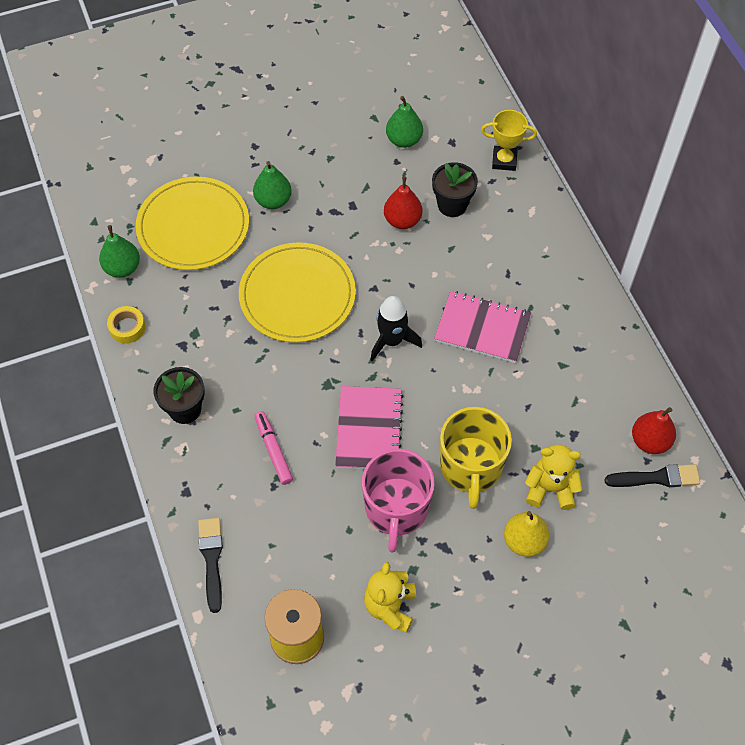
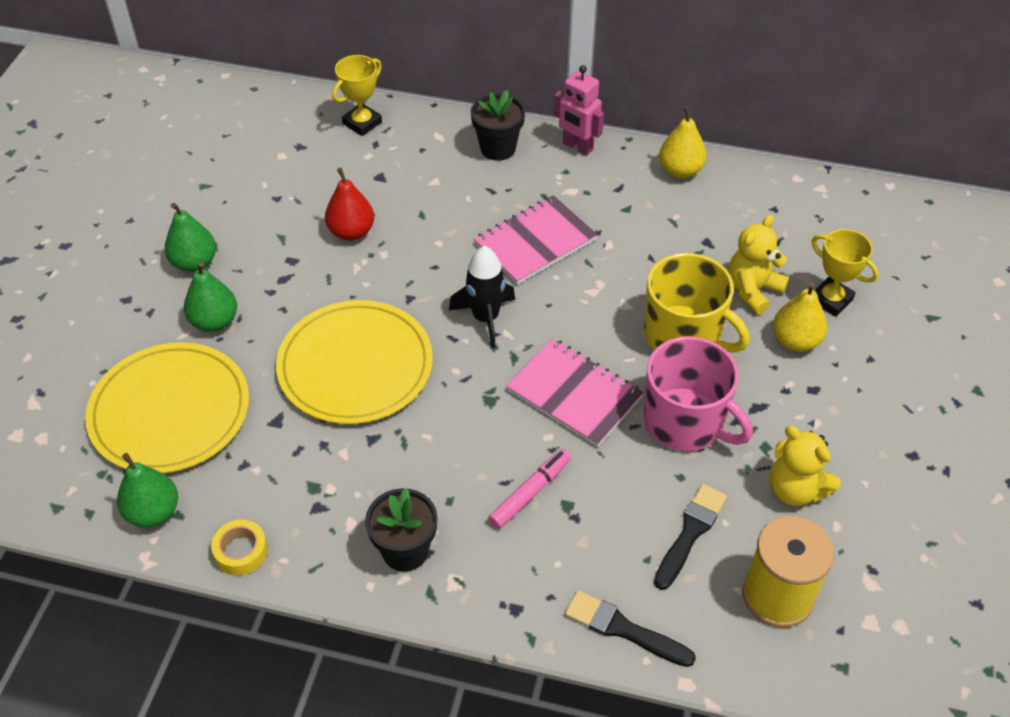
camera: 55 degrees left, 10 degrees down
pink marker [254,411,293,485] -> pink marker turned 120 degrees clockwise [488,449,571,529]
green pear [386,96,423,148] -> green pear moved to [165,203,216,272]
black flower pot [432,162,478,217] -> black flower pot moved to [471,90,525,161]
black brush [605,464,700,487] -> black brush moved to [654,484,727,590]
red pear [632,407,676,454] -> none
none -> pink robot [554,65,604,156]
none -> yellow pear [659,106,707,178]
none -> yellow trophy [812,229,879,317]

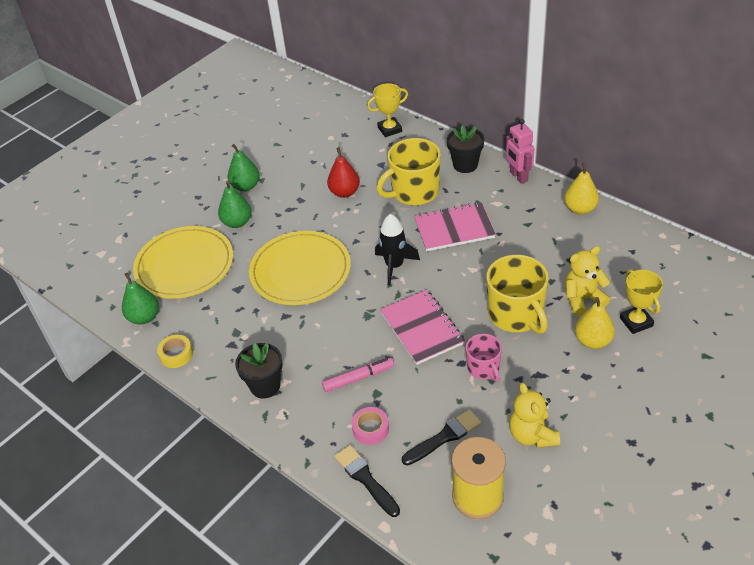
camera: 30 degrees right, 5 degrees down
pink mug [644,336,753,451] -> pink mug [466,334,502,381], size x0.57
none -> pink tape [352,407,389,445]
none -> yellow mug [377,138,441,205]

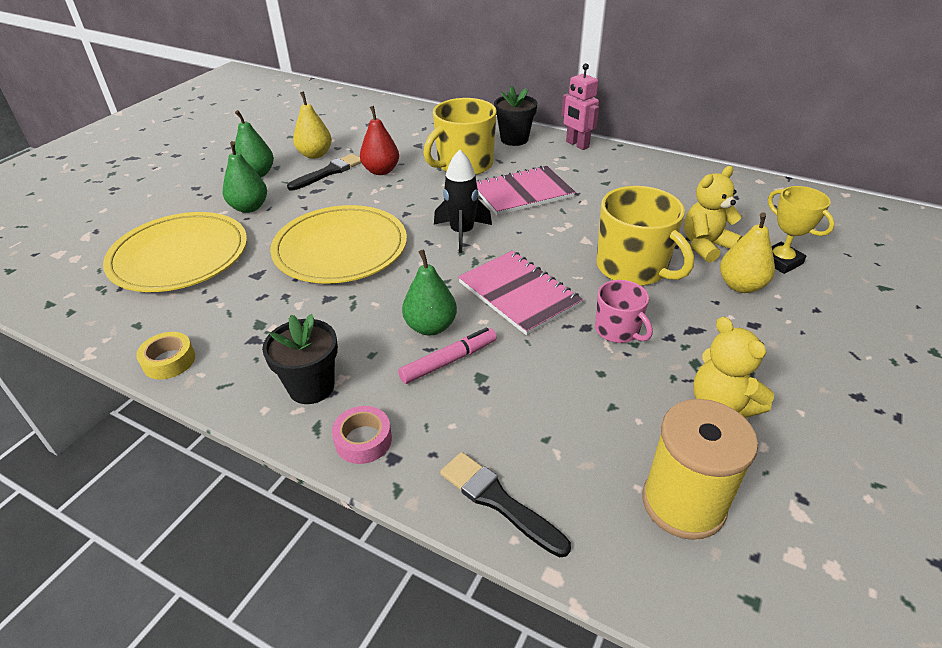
camera: 15 degrees left, 5 degrees down
green pear [122,273,159,324] -> green pear moved to [402,249,457,336]
pink tape [352,407,389,445] -> pink tape moved to [332,406,392,464]
yellow trophy [367,83,408,137] -> none
black brush [402,410,482,466] -> black brush moved to [287,154,361,191]
yellow pear [564,162,599,215] -> yellow pear moved to [293,91,332,159]

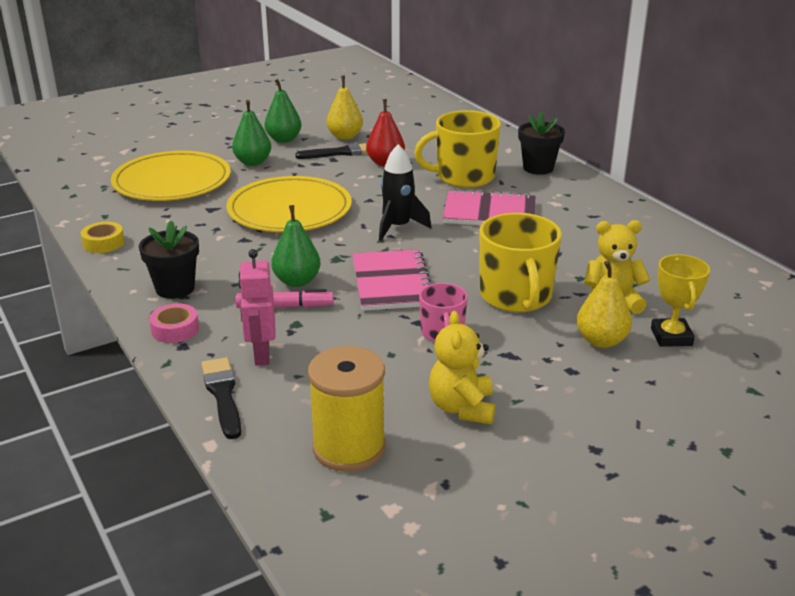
camera: 30 degrees right, 10 degrees down
pink robot [561,63,599,150] -> pink robot moved to [238,249,276,366]

